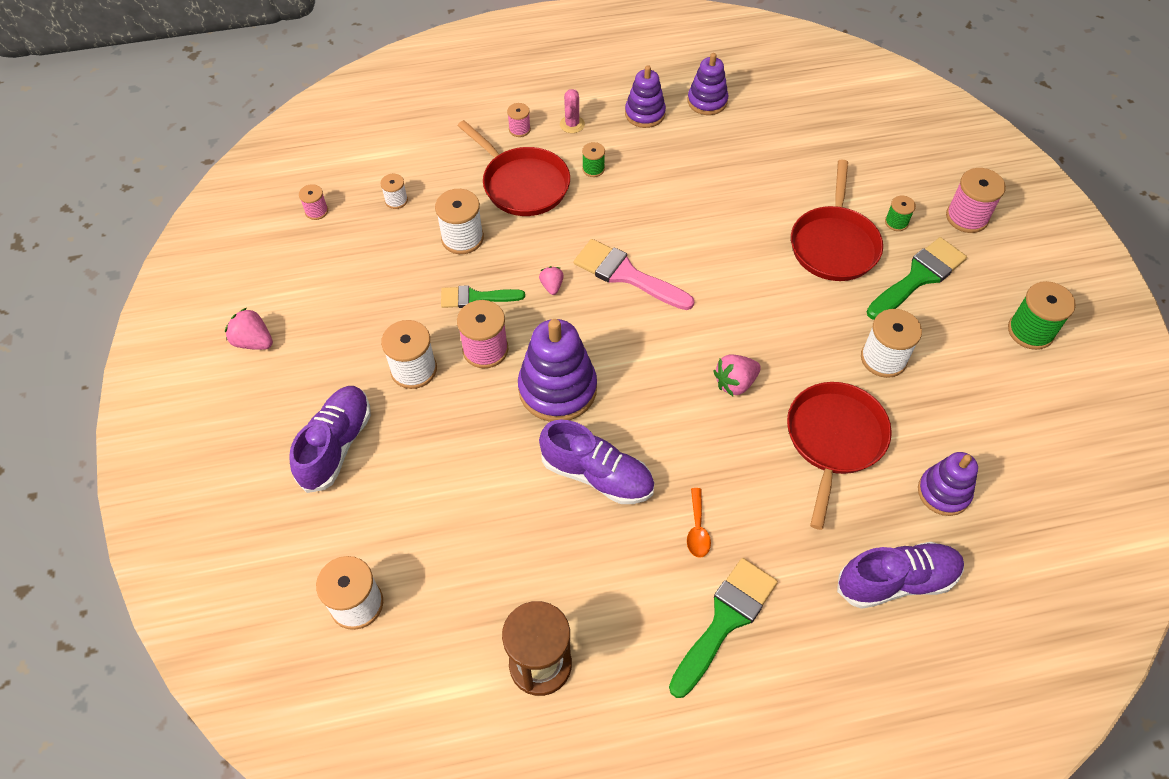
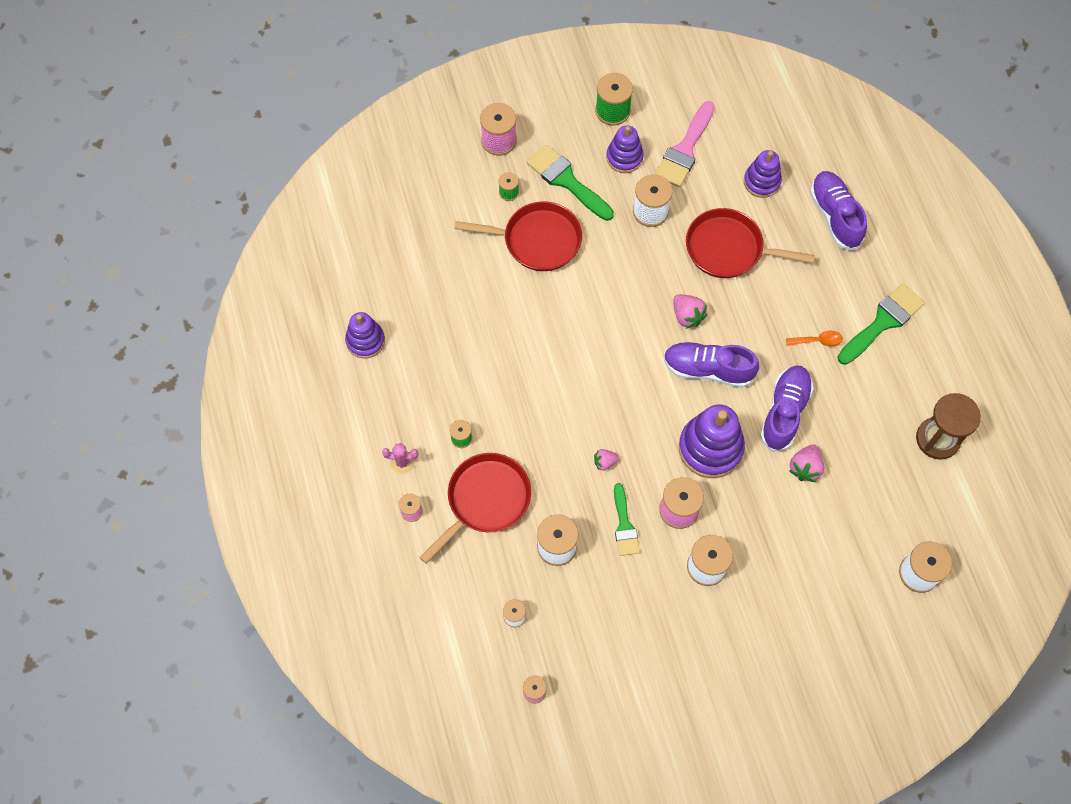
camera: 95 degrees left, 10 degrees up
pink strawberry [225,308,273,350] -> pink strawberry moved to [789,444,824,482]
purple shoe [290,386,371,493] -> purple shoe moved to [664,342,759,388]
pink brush [574,239,694,310] -> pink brush moved to [655,101,715,187]
purple stacking toy [625,65,666,128] -> purple stacking toy moved to [606,125,644,173]
green brush [669,558,778,698] -> green brush turned 105 degrees clockwise [837,283,925,365]

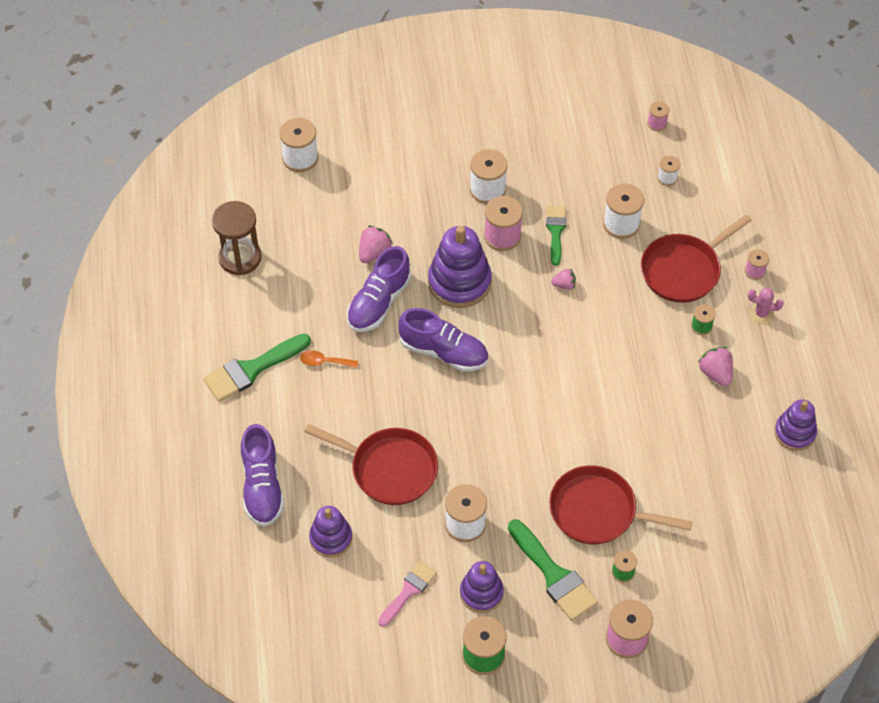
camera: 170 degrees left, 10 degrees down
pink brush [655,101,715,187] -> pink brush [378,561,437,627], size x0.64
pink strawberry [673,294,707,329] -> pink strawberry moved to [698,347,733,387]

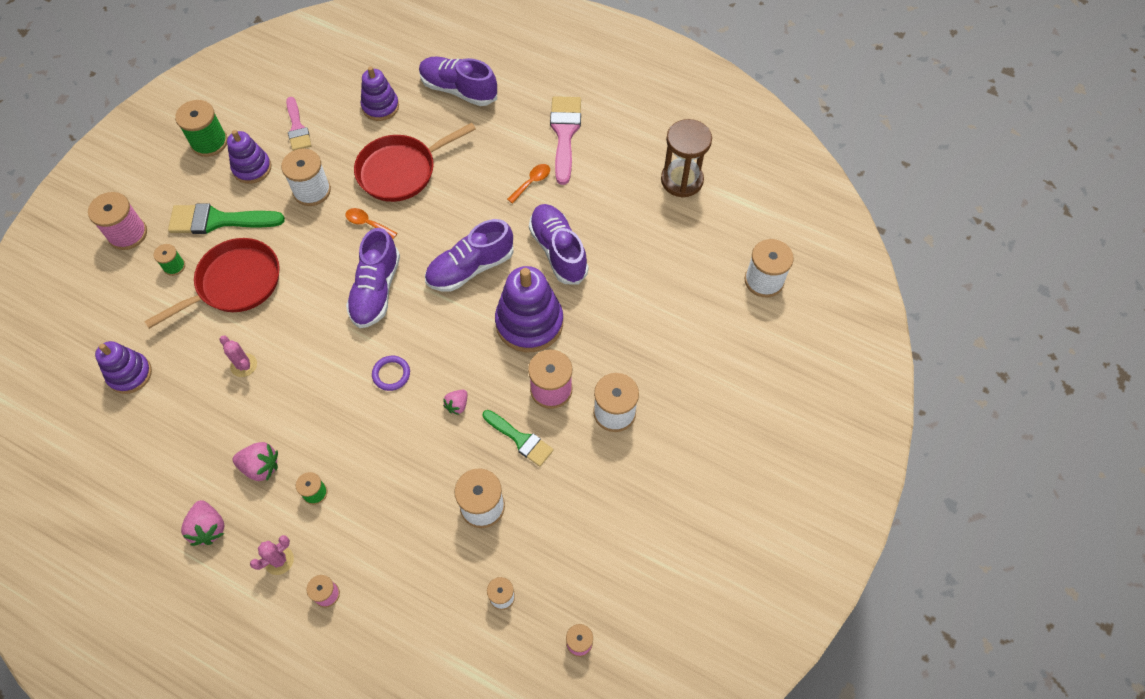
camera: 125 degrees right, 5 degrees up
green brush [203,334,311,402] -> pink brush [550,96,581,185]
pink strawberry [359,226,393,263] -> pink strawberry moved to [181,500,225,546]
red pan [641,215,752,303] -> none
purple stacking toy [774,399,817,451] -> purple stacking toy moved to [95,341,152,394]
none -> pink cactus [219,336,257,377]
none -> orange spoon [346,208,397,239]
none -> purple shoe [346,228,400,328]
none -> purple ring [372,356,410,391]

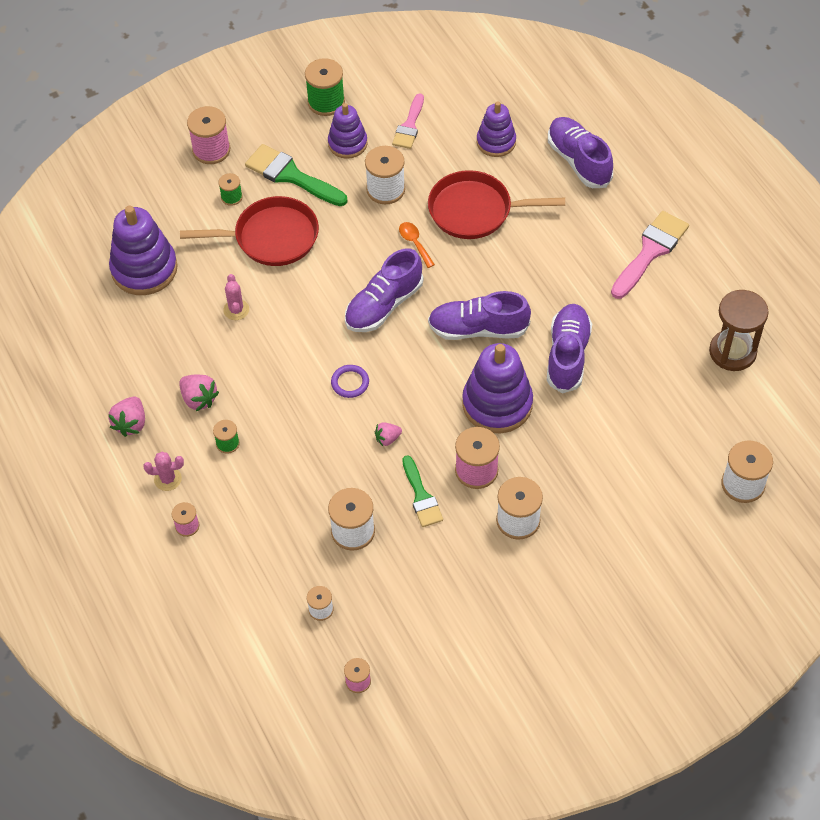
camera: 35 degrees right, 5 degrees down
purple stacking toy [95,341,152,394] -> purple stacking toy [109,206,178,295], size x1.61
orange spoon [507,164,550,204] -> none

